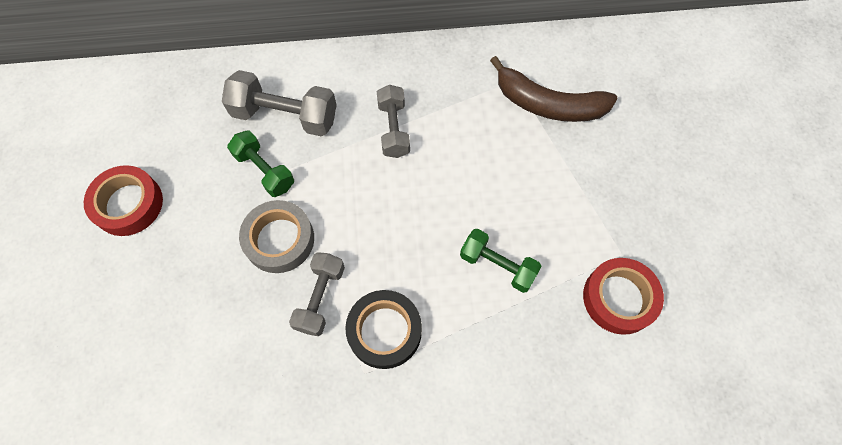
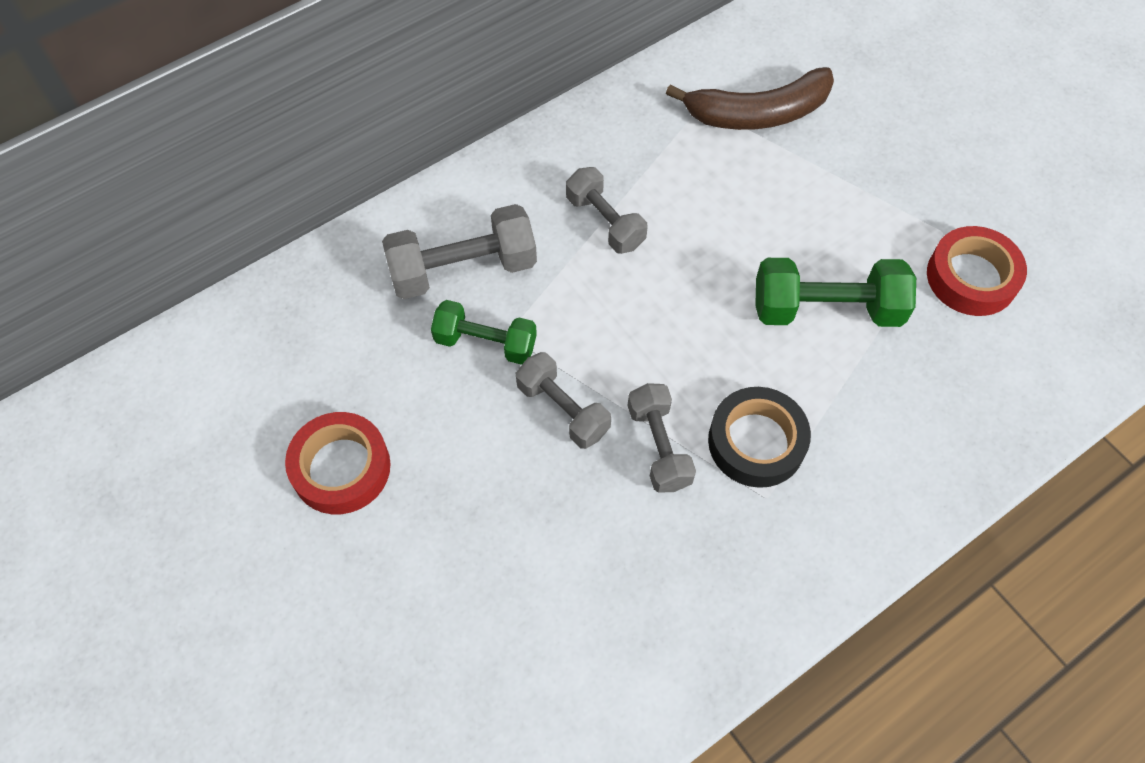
camera: 30 degrees left, 5 degrees down
grey tape [239,200,314,273] -> grey dumbbell [516,352,611,449]
green dumbbell [460,229,542,293] -> green dumbbell [755,258,916,327], size x1.50

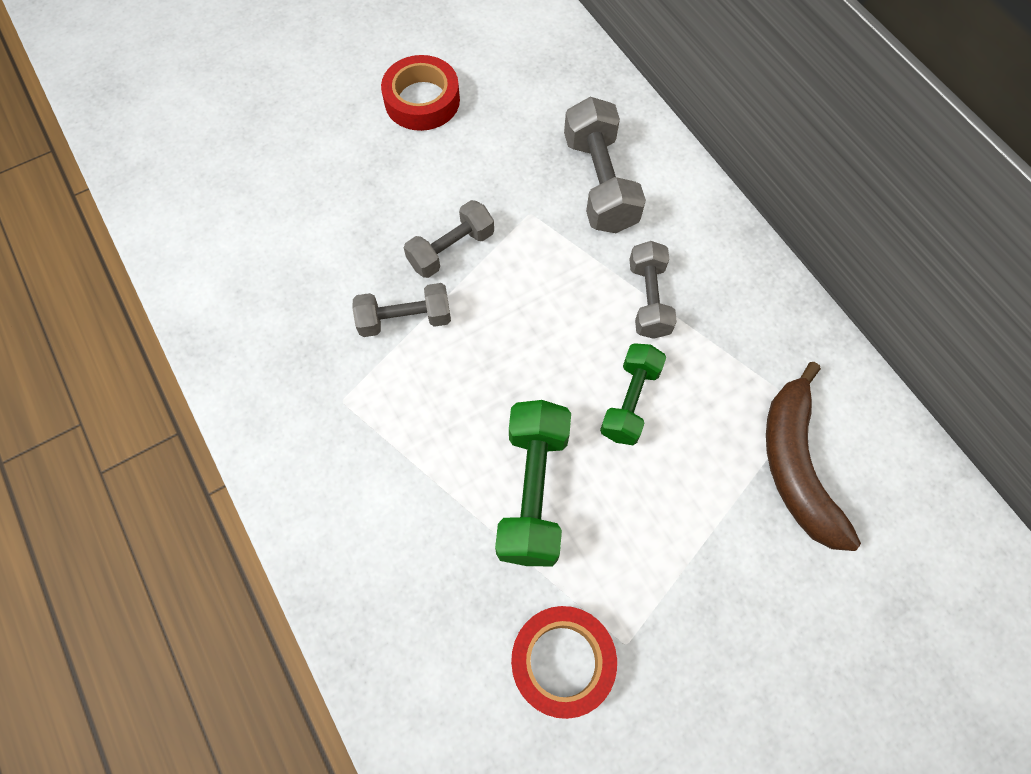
camera: 95 degrees right, 5 degrees up
green dumbbell [431,300,537,365] -> green dumbbell moved to [600,343,666,445]
grey dumbbell [566,167,648,254] -> grey dumbbell turned 60 degrees counterclockwise [629,241,677,339]
black tape [708,387,811,488] -> none

